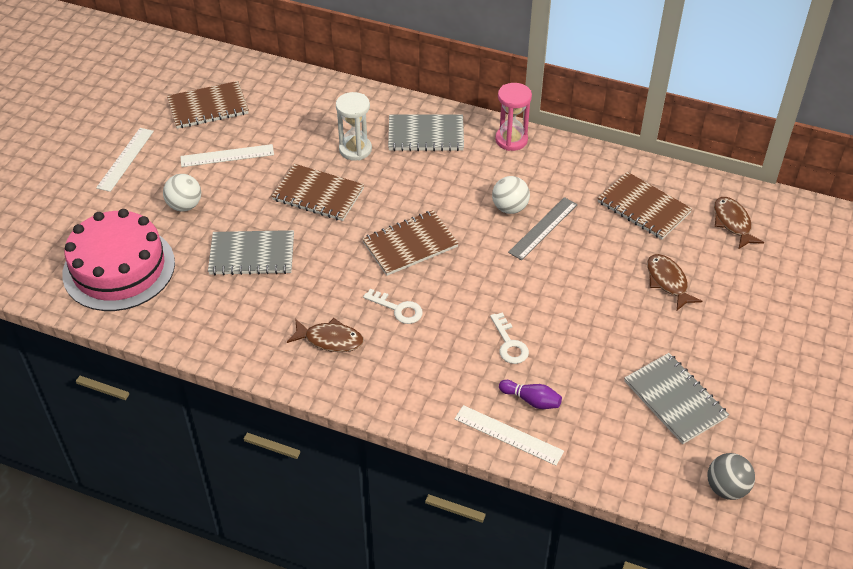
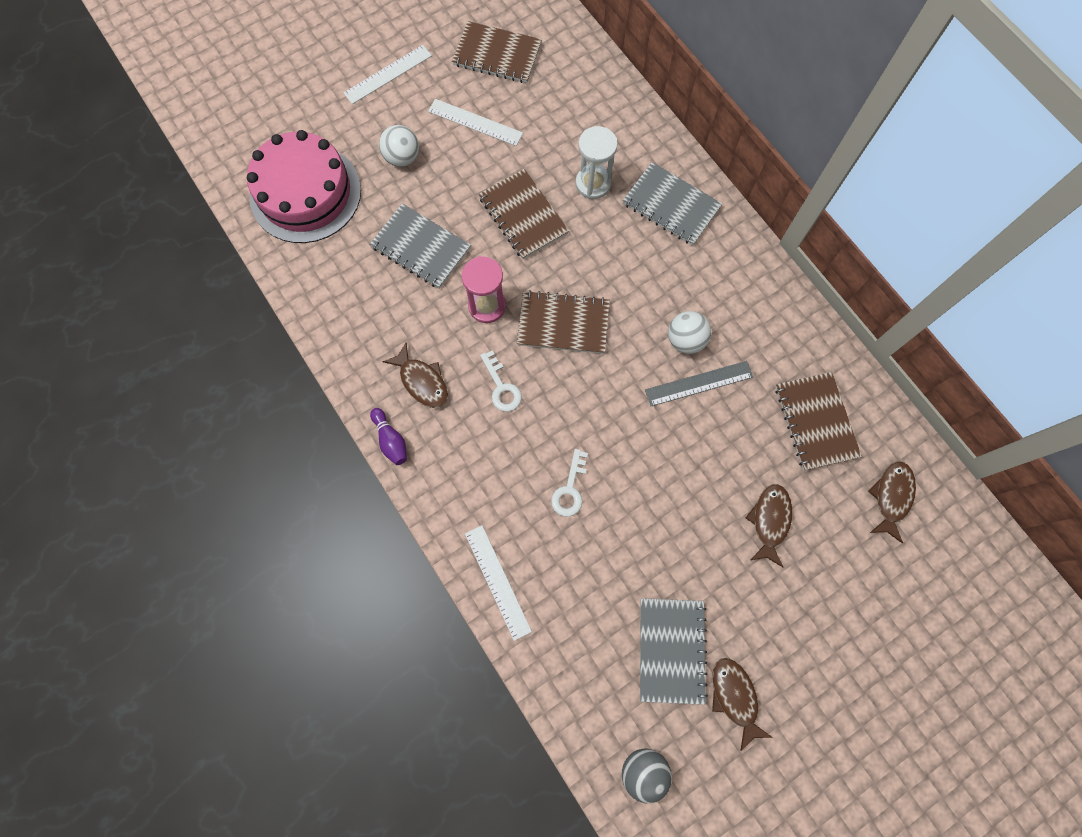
camera: 35 degrees right, 25 degrees up
pink hourglass [495,83,532,151] -> pink hourglass moved to [462,256,506,323]
purple bowling pin [499,380,562,409] -> purple bowling pin moved to [370,408,407,465]
none -> brown fish [712,658,773,751]

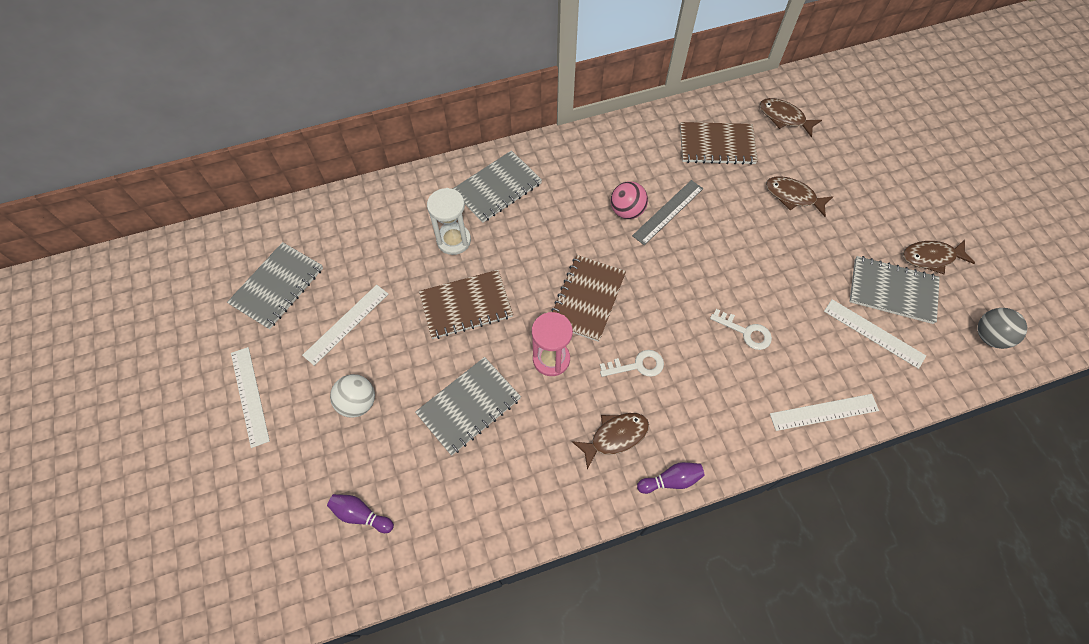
camera: 75 degrees left, 10 degrees down
pink cake [247,130,361,243] -> purple bowling pin [327,494,394,533]
brown notebook [452,21,542,83] -> grey notebook [227,242,323,329]
grey ruler [645,361,753,406] -> grey ruler turned 45 degrees clockwise [632,180,703,245]
white ball [668,311,711,354] -> pink ball [610,181,648,219]
none -> white ruler [824,299,926,369]

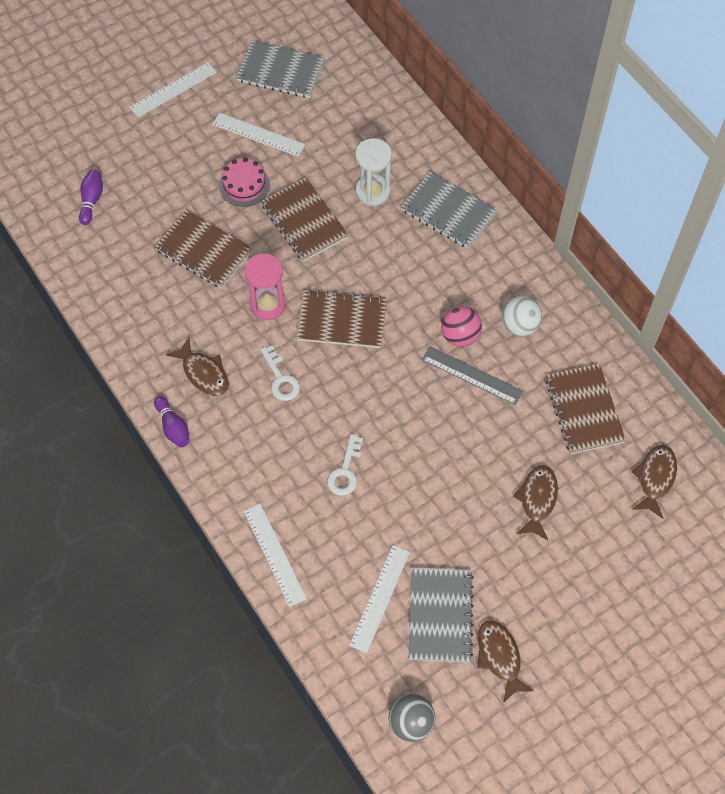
camera: 75 degrees right, 0 degrees up
white ball [330,374,375,418] -> white ball moved to [501,296,542,336]
grey notebook [415,357,521,455] -> brown notebook [155,210,253,289]
none -> pink cake [219,158,270,207]

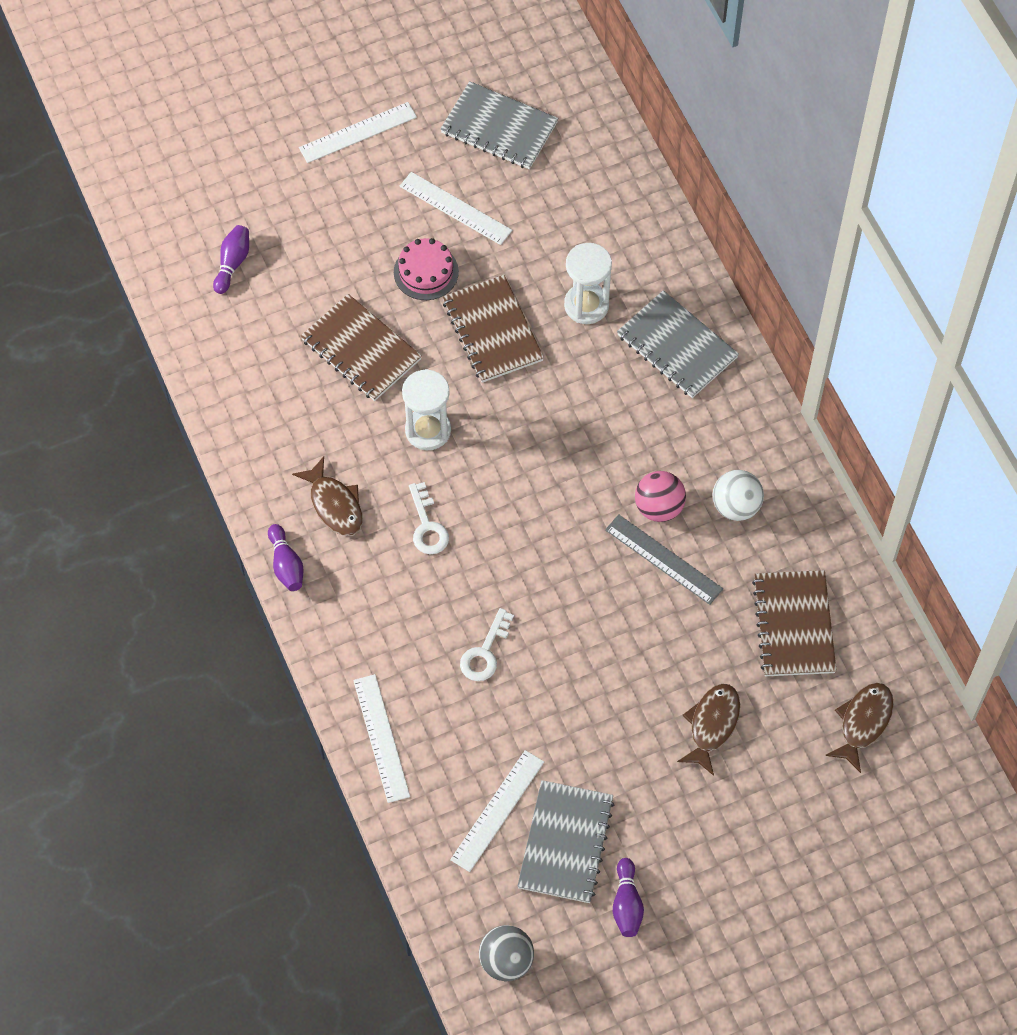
camera: 10 degrees right, 0 degrees up
pink hourglass [244,253,286,320] -> white hourglass [402,369,451,450]
brown notebook [296,289,387,348] -> none
brown fish [477,620,534,703] -> purple bowling pin [613,858,644,937]

